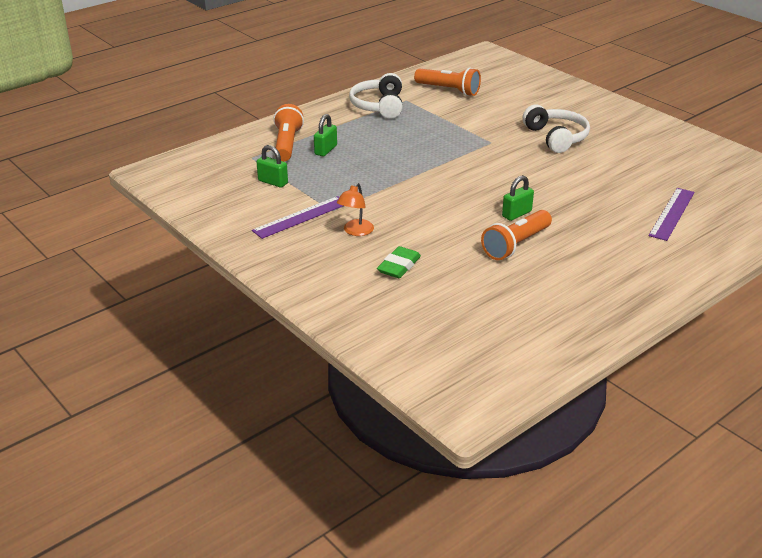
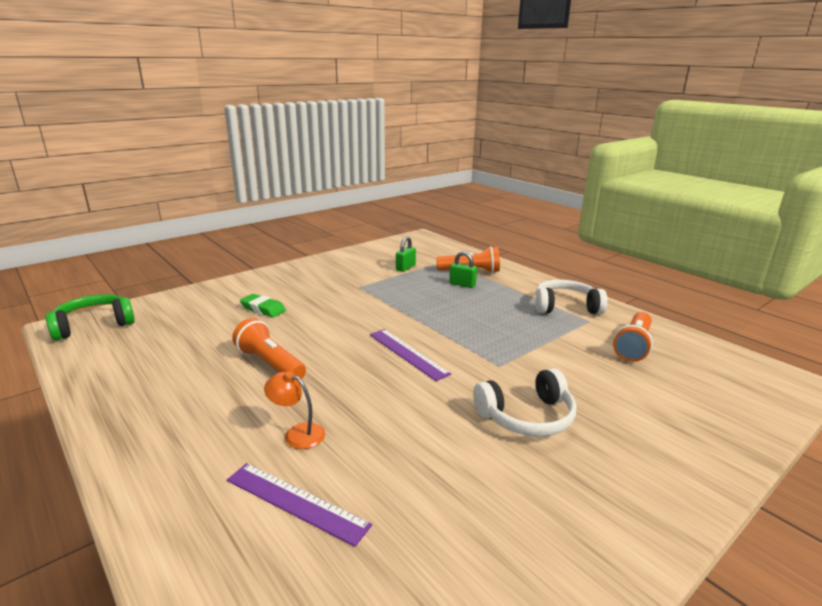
camera: 90 degrees right, 10 degrees down
purple ruler [252,196,343,239] -> purple ruler moved to [370,329,451,381]
orange lamp [337,183,374,236] -> orange lamp moved to [264,371,325,449]
green padlock [502,175,534,221] -> none
none -> green headphones [46,294,135,341]

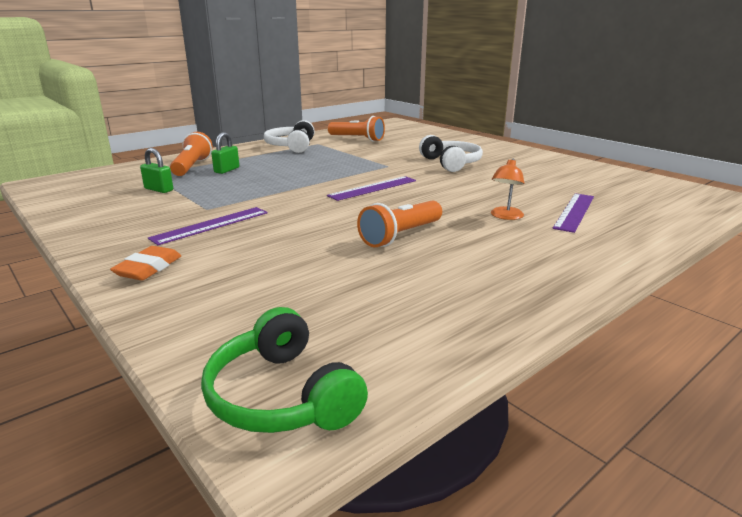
camera: 90 degrees left, 0 degrees up
green eraser [240,294,286,317] -> none
none -> orange eraser [110,246,181,280]
none -> purple ruler [148,207,268,245]

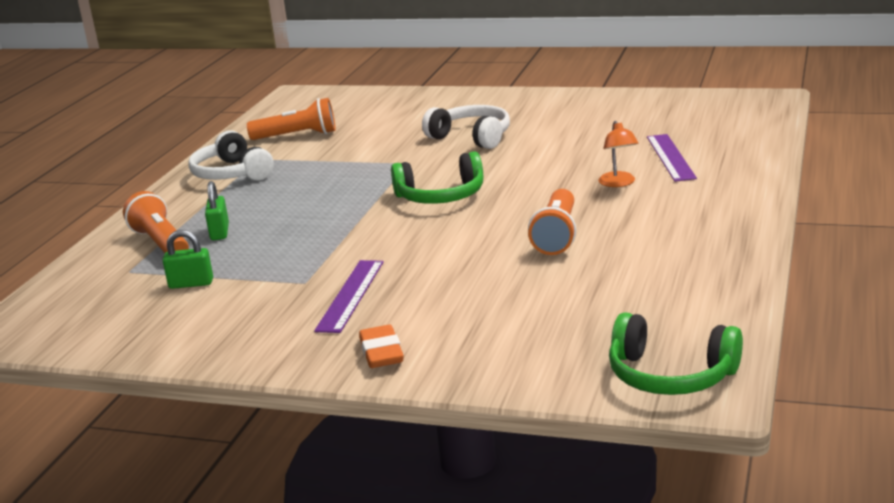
camera: 30 degrees left, 0 degrees up
purple ruler [327,176,416,201] -> green headphones [391,151,483,204]

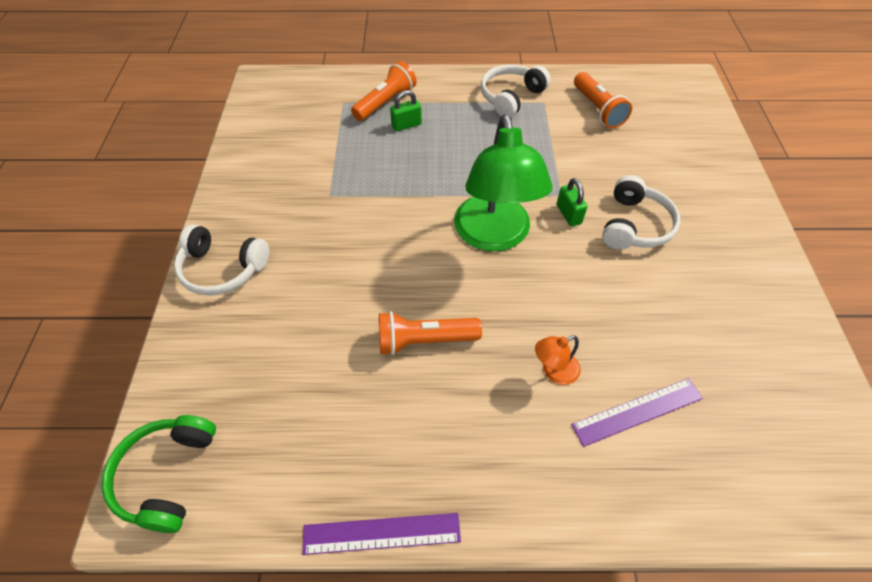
camera: 70 degrees right, 30 degrees up
green padlock [162,230,213,289] -> green padlock moved to [557,178,587,226]
purple ruler [314,260,384,333] -> purple ruler moved to [302,513,461,555]
orange eraser [359,325,404,368] -> white headphones [174,224,269,296]
green headphones [391,151,483,204] -> green lamp [454,114,553,251]

